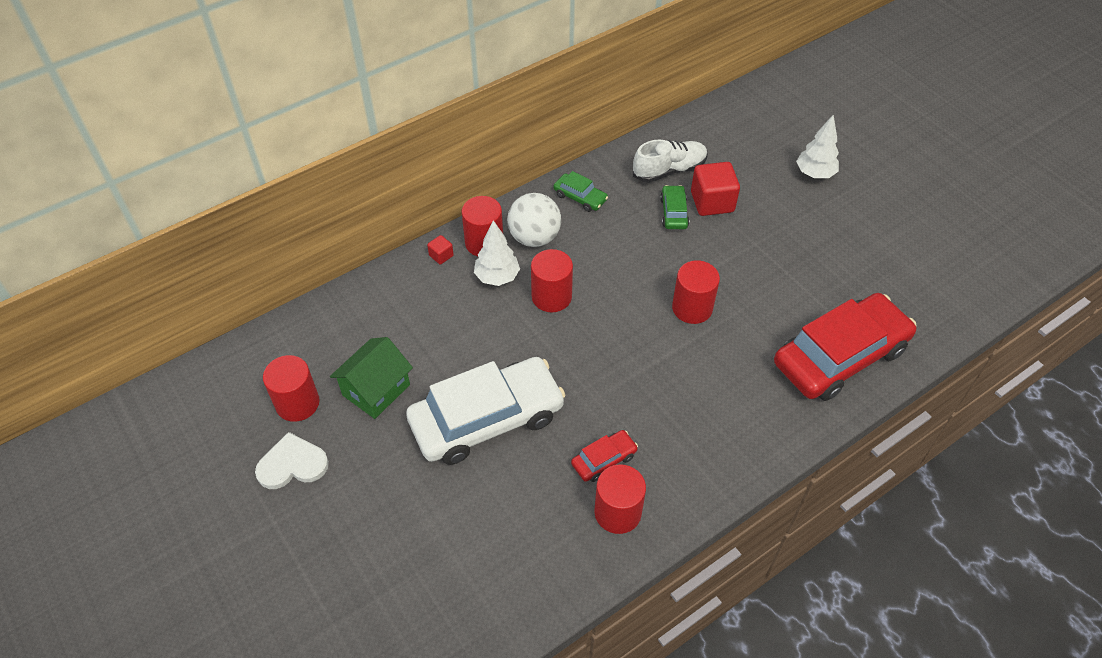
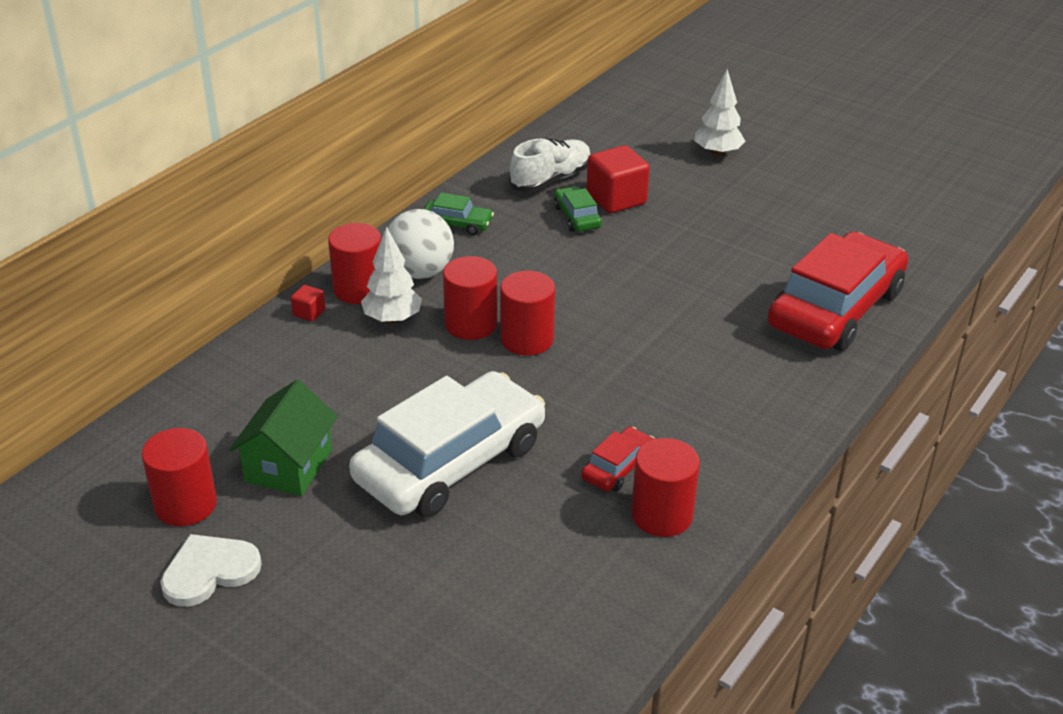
camera: 20 degrees left, 15 degrees down
red cylinder [672,260,720,324] -> red cylinder moved to [500,271,555,356]

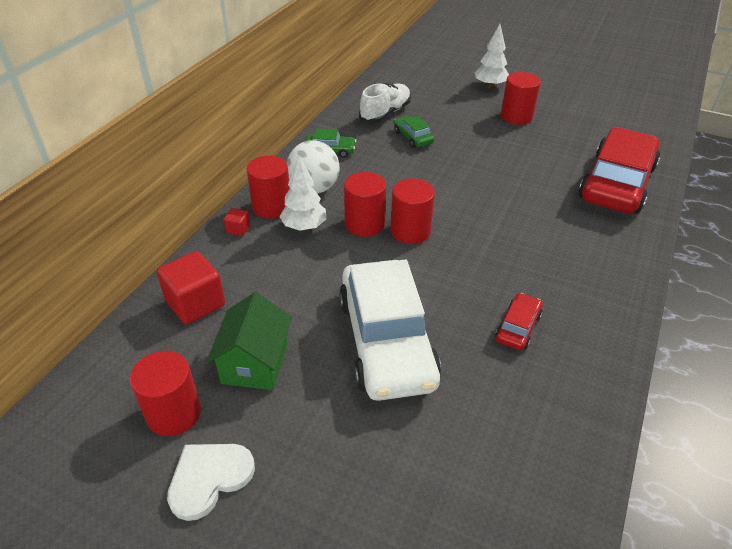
camera: 10 degrees left, 5 degrees up
white car [349,371,545,517] -> white car turned 135 degrees clockwise [339,259,441,401]
red cube [587,145,650,213] -> red cube moved to [157,251,225,324]
red cylinder [631,438,700,537] -> red cylinder moved to [501,72,541,125]

